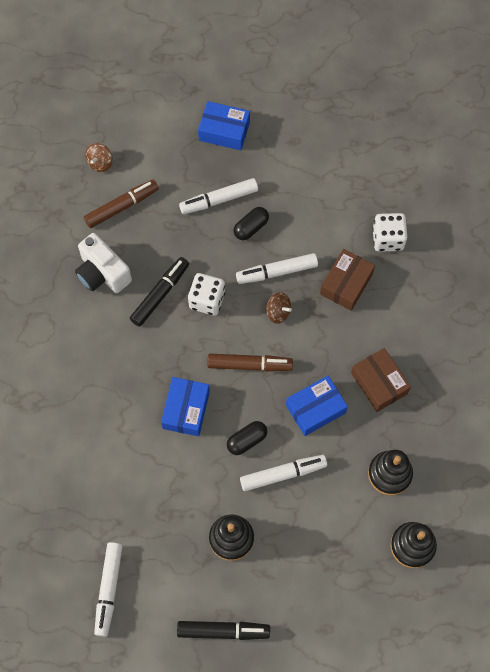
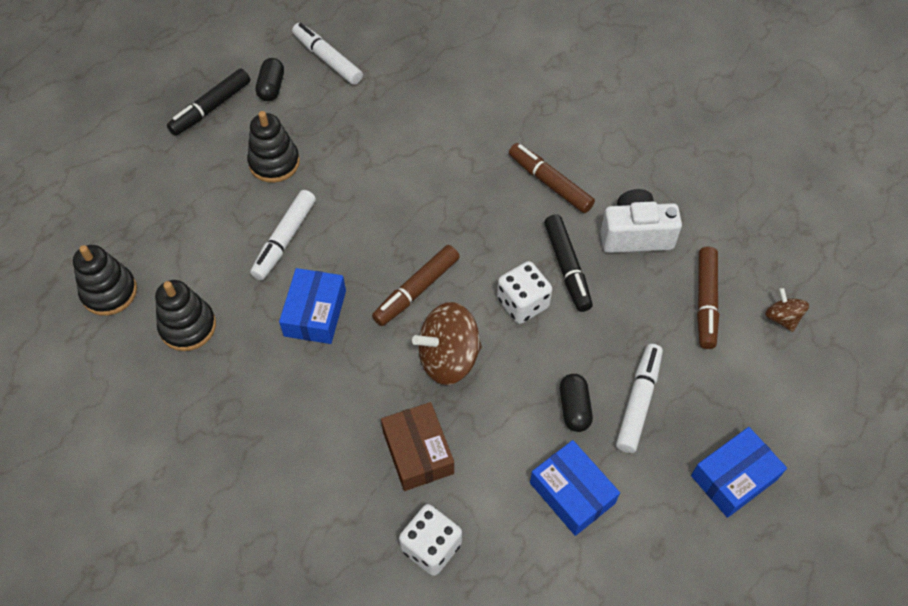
camera: 130 degrees right, 10 degrees down
blue box [161,377,210,436] -> blue box moved to [530,440,620,536]
black capsule [227,421,267,455] -> black capsule moved to [256,58,284,101]
white marker [236,253,318,284] -> none
brown spinning top [267,292,292,324] -> brown spinning top [412,302,482,385], size x1.87
brown box [351,348,411,412] -> none
none -> brown marker [509,143,595,213]

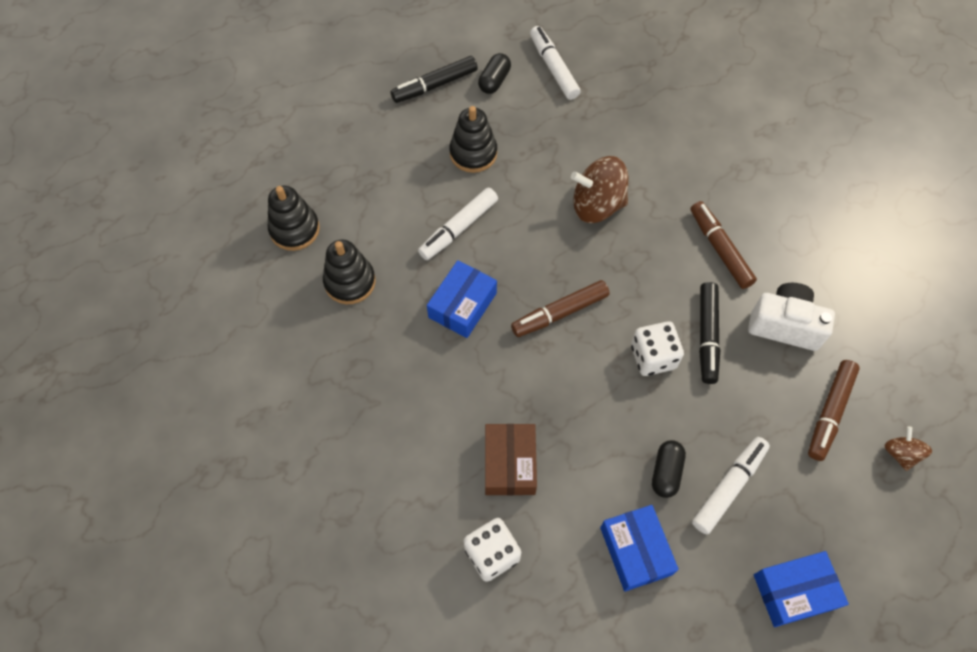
camera: 20 degrees right, 5 degrees up
brown spinning top [412,302,482,385] -> brown spinning top moved to [571,156,628,223]

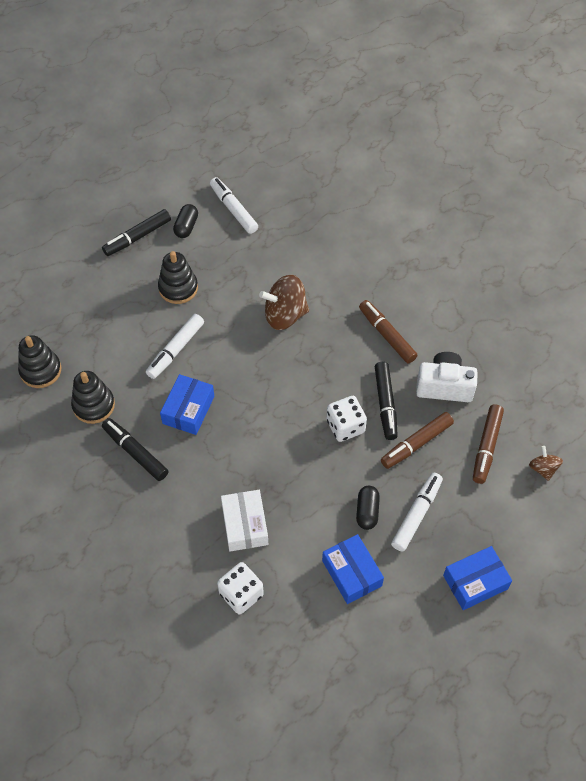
camera: 10 degrees left, 5 degrees down
brown box [485,424,537,495] -> white box [221,490,268,551]
brown marker [511,280,610,337] -> brown marker moved to [381,412,454,469]
none -> black marker [102,418,168,481]

